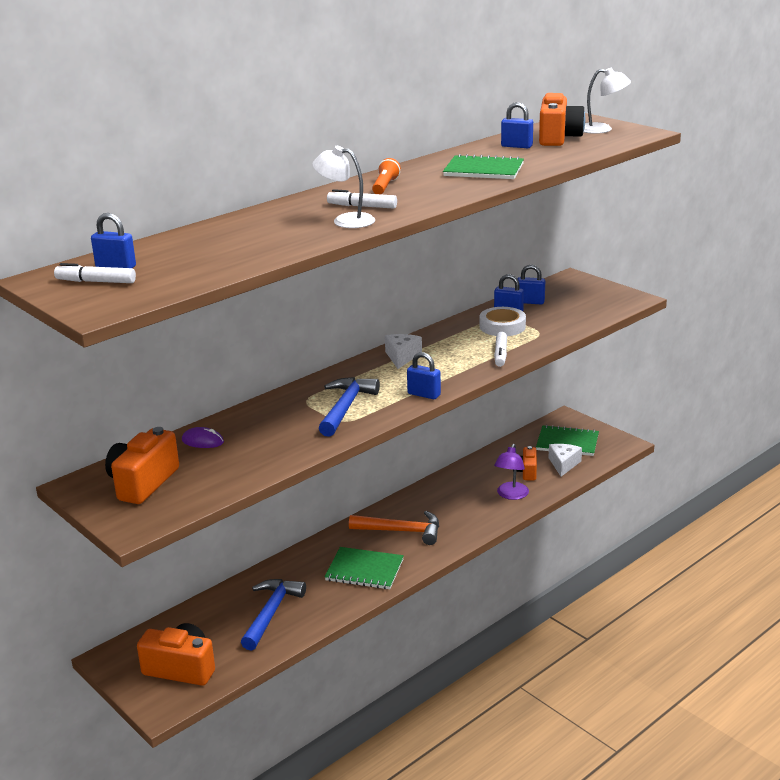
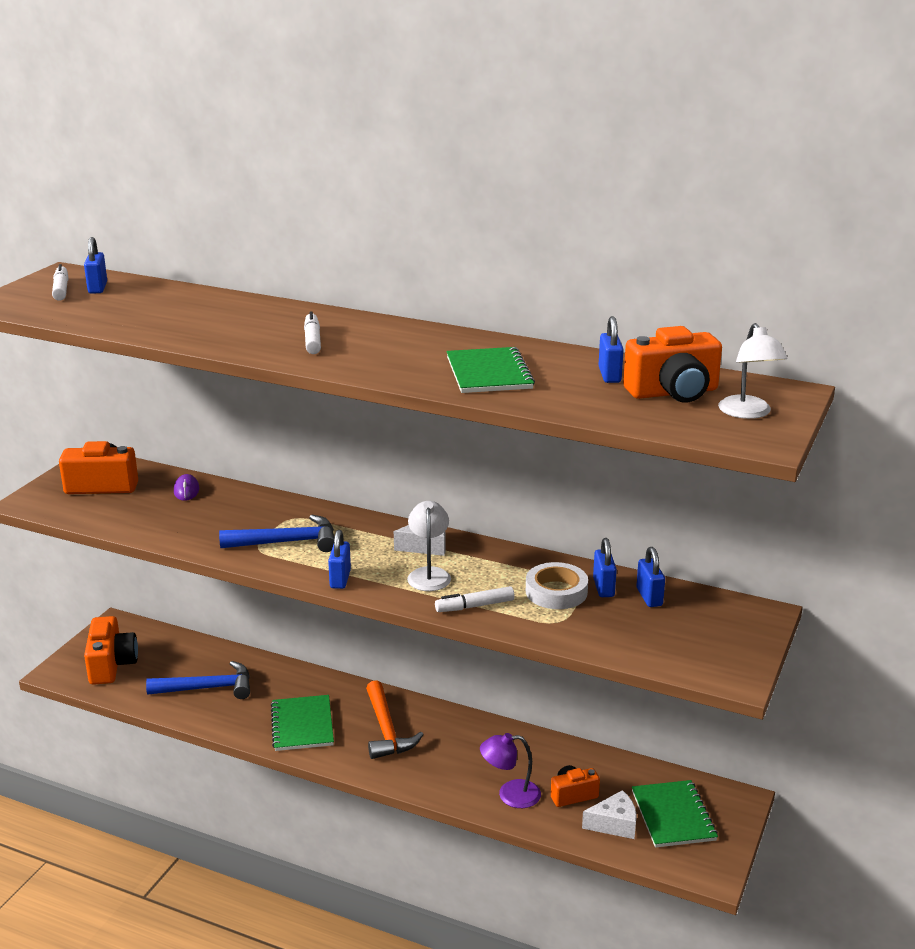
camera: 65 degrees right, 0 degrees up
white lamp [312,146,375,228] -> white lamp moved to [407,501,451,591]
orange flashlight [372,158,401,194] -> none

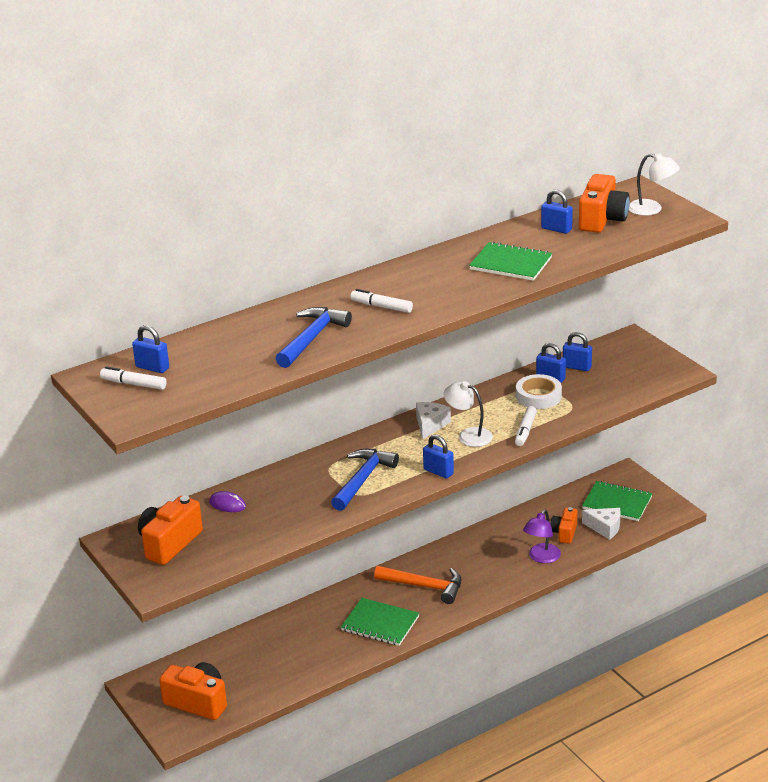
camera: 55 degrees left, 5 degrees up
blue hammer [146,661,250,699] -> blue hammer moved to [276,307,352,368]
white cheese [582,790,637,839] -> white cheese turned 90 degrees clockwise [582,508,621,540]

